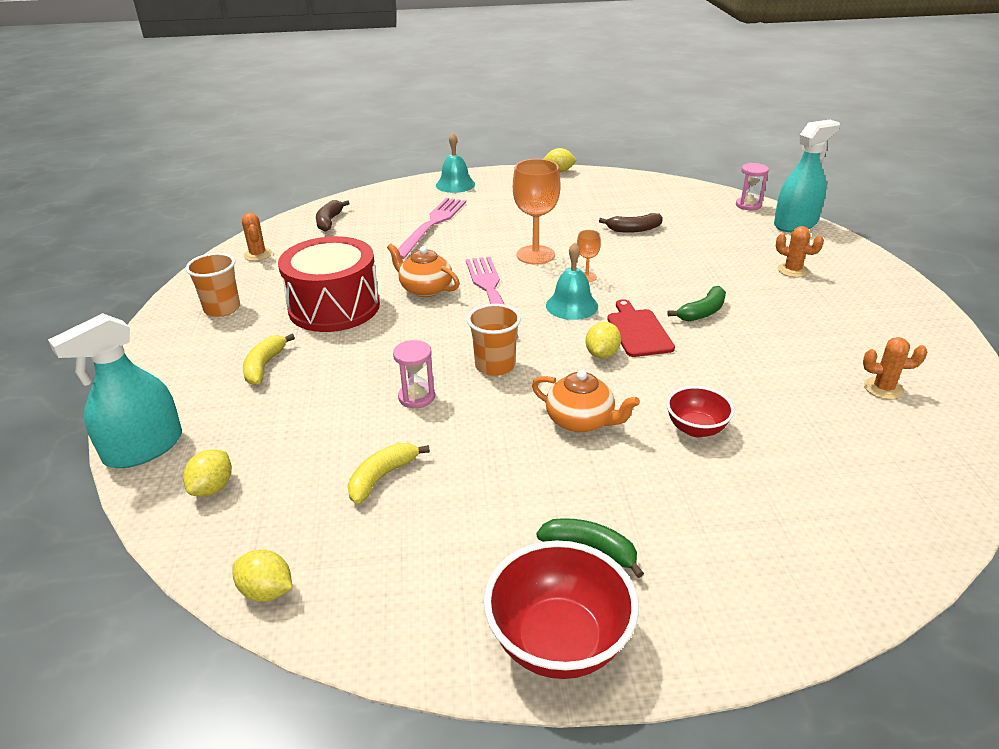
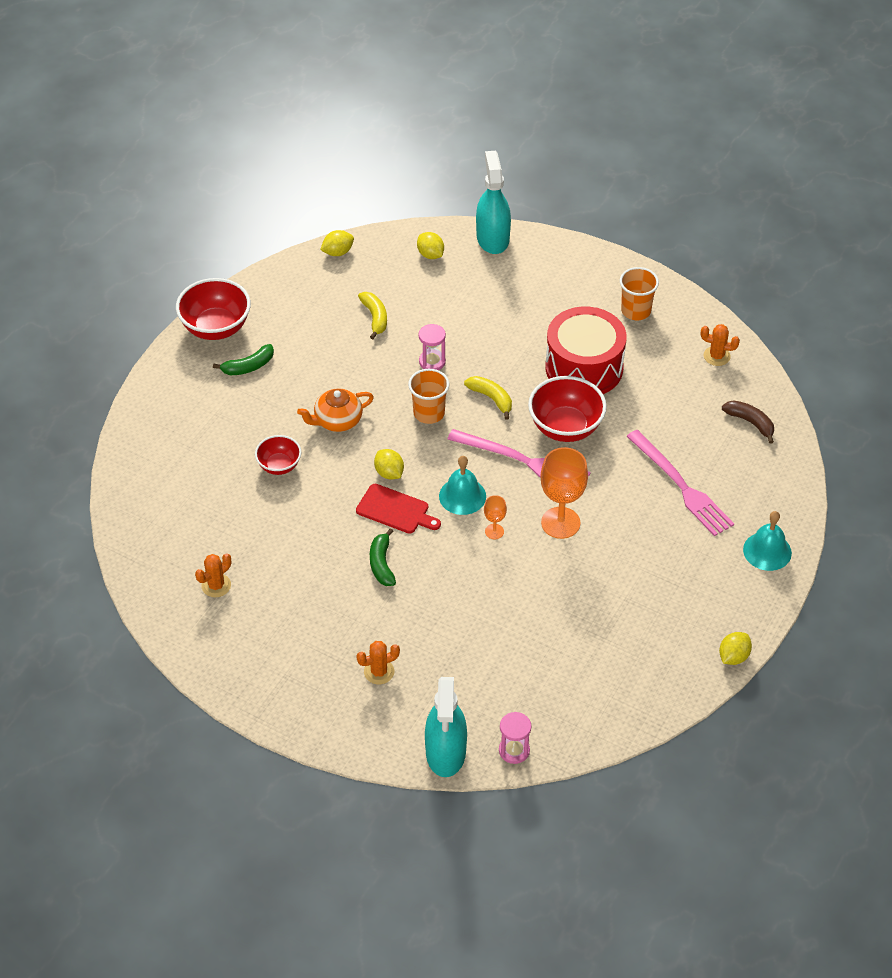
camera: 125 degrees right, 15 degrees up
yellow banana [243,334,295,385] -> yellow banana moved to [464,376,512,420]
orange teapot [387,244,460,297] -> red bowl [528,376,607,442]
brown banana [599,213,663,233] -> none

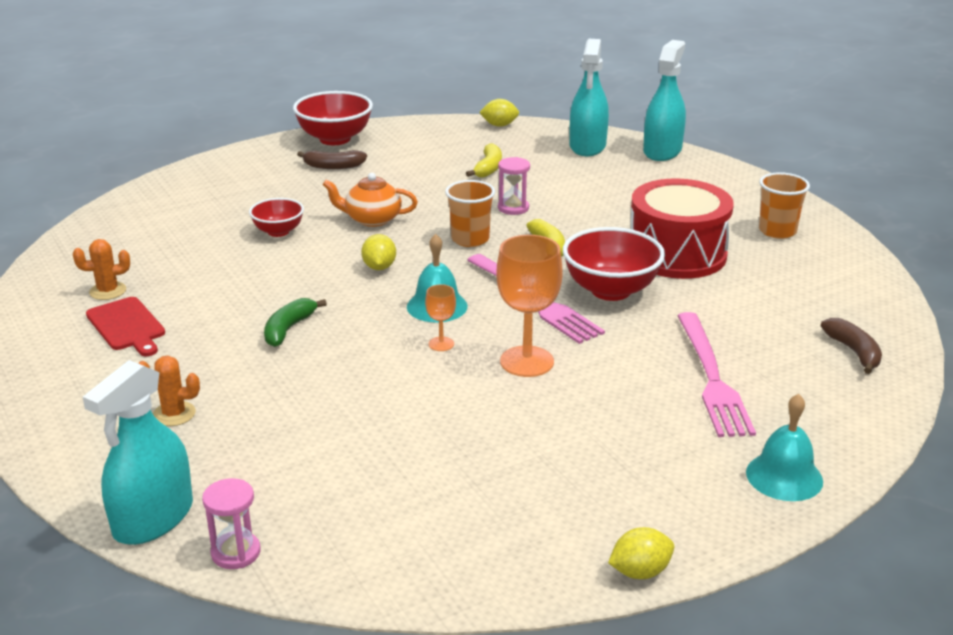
camera: 30 degrees right, 20 degrees down
green banana [213,344,274,375] -> brown banana [297,150,367,169]
red cutting board [356,484,441,534] -> red cutting board moved to [86,297,165,356]
yellow lemon [417,232,444,259] -> turquoise spray bottle [569,39,609,156]
orange cactus [701,324,740,366] -> none

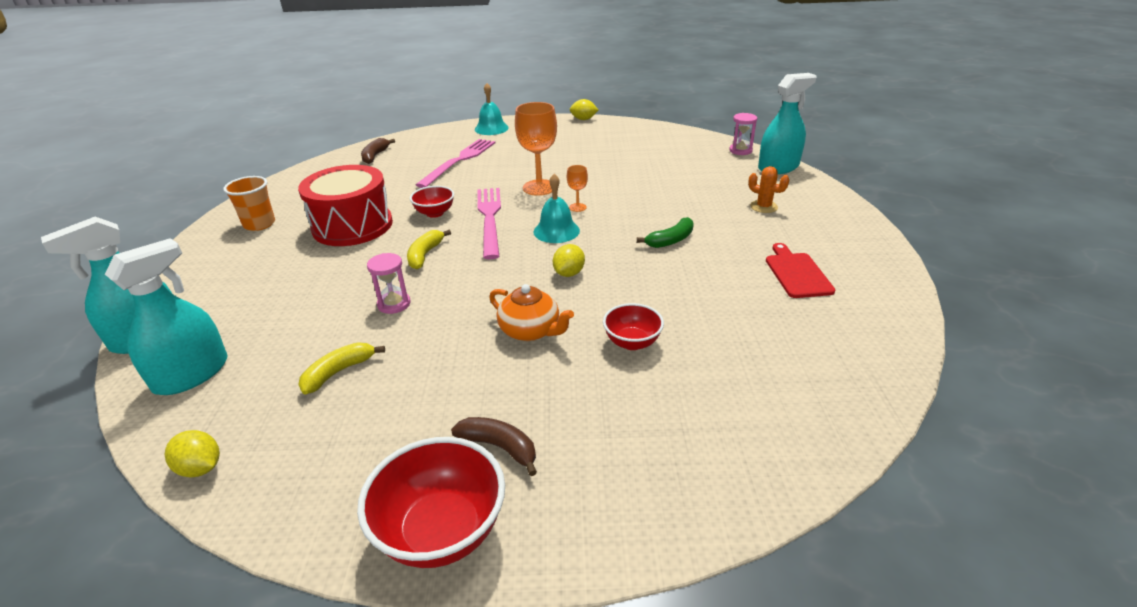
camera: 150 degrees left, 5 degrees up
orange cactus [73,239,130,300] -> none
orange cup [445,180,495,247] -> none
red bowl [563,227,665,301] -> red bowl [410,186,454,218], size x0.59

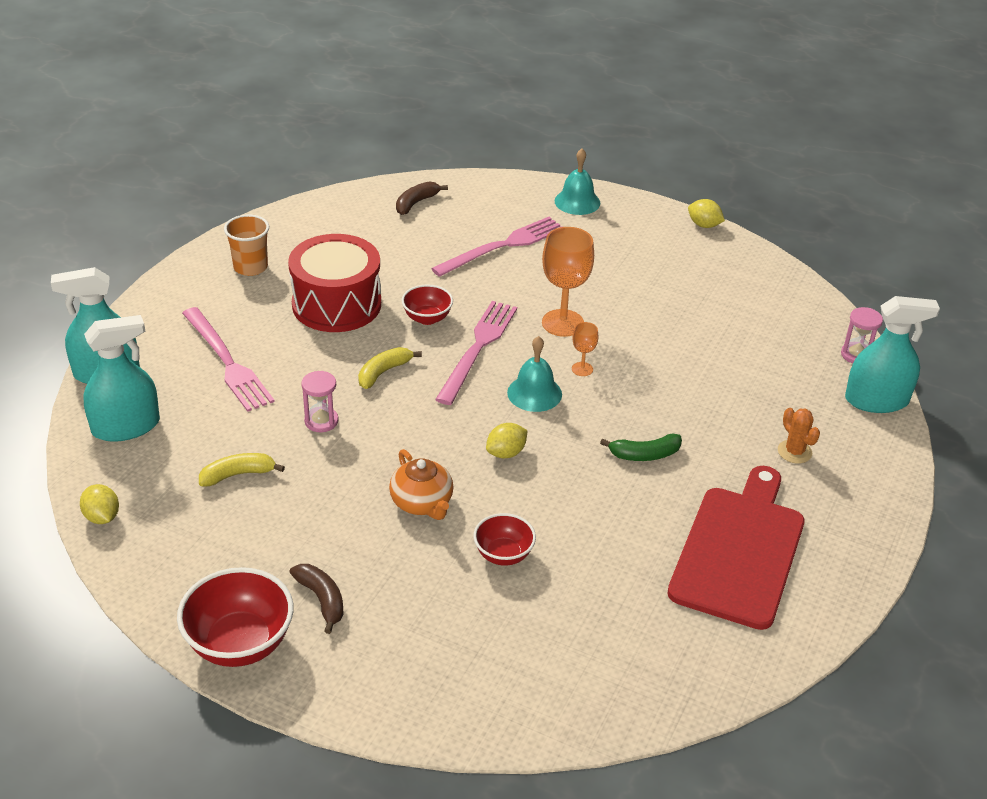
camera: 25 degrees right, 5 degrees up
red cutting board [766,243,835,298] -> red cutting board [667,466,805,630], size x1.94
none -> pink fork [182,307,275,412]

